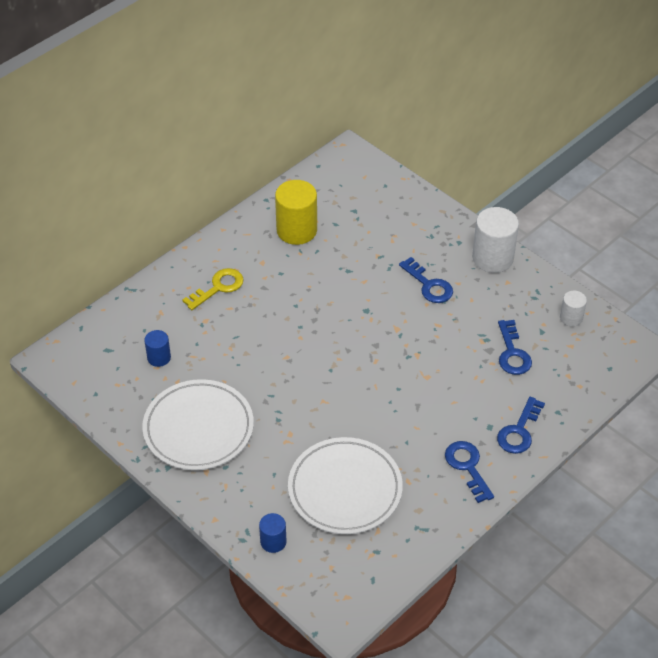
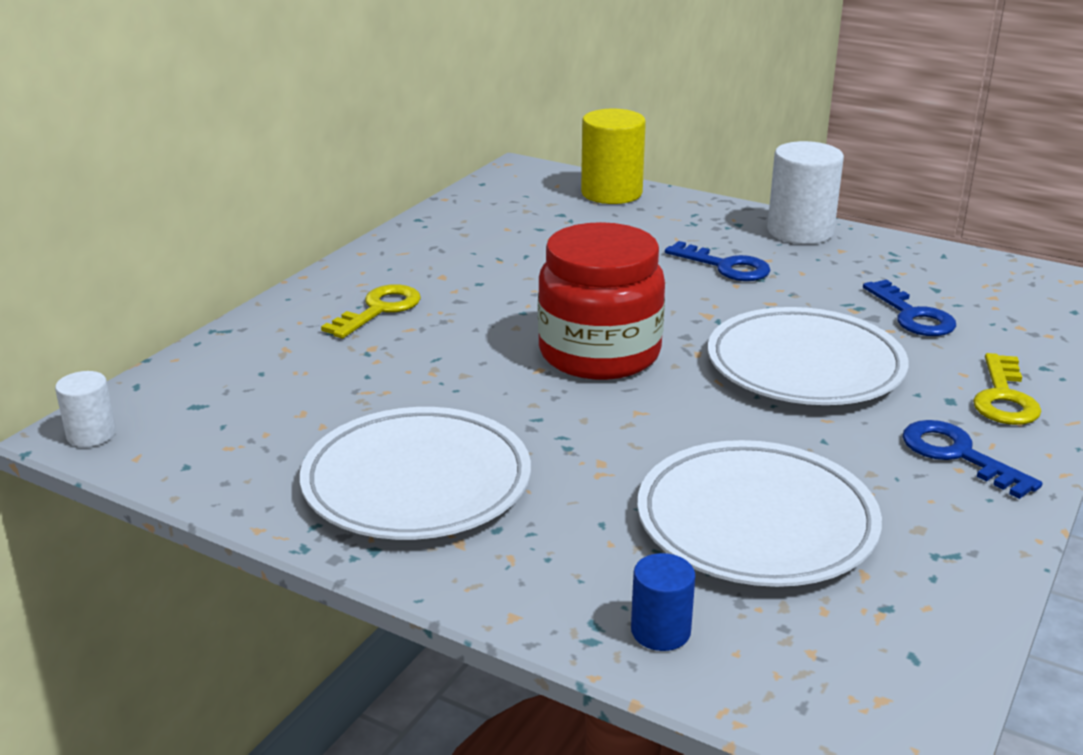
camera: 15 degrees left, 20 degrees down
blue cylinder [144,330,171,367] -> none
yellow cylinder [275,180,317,245] -> yellow cylinder moved to [581,109,646,204]
blue key [497,397,545,454] -> yellow key [973,353,1042,425]
white cylinder [560,291,587,327] -> white cylinder moved to [55,371,116,447]
none -> red jar [538,222,665,380]
none -> white plate [708,307,908,405]

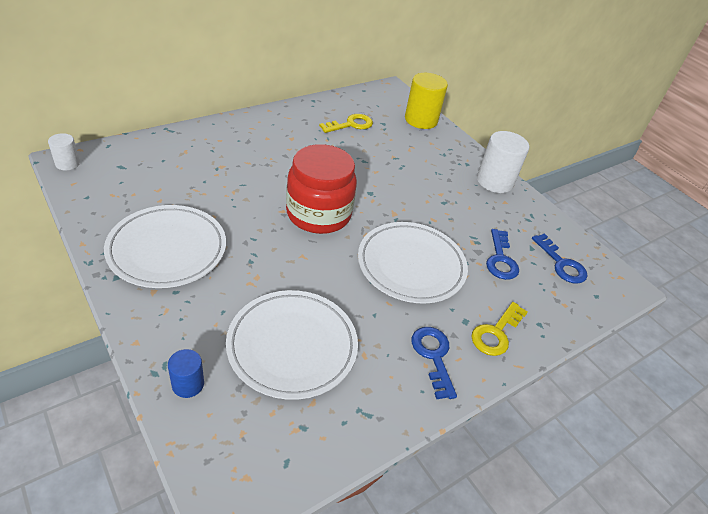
camera: 20 degrees right, 15 degrees up
yellow key [321,284,421,338] -> yellow key moved to [319,114,373,133]
blue key [665,241,771,281] -> blue key moved to [532,233,587,284]

